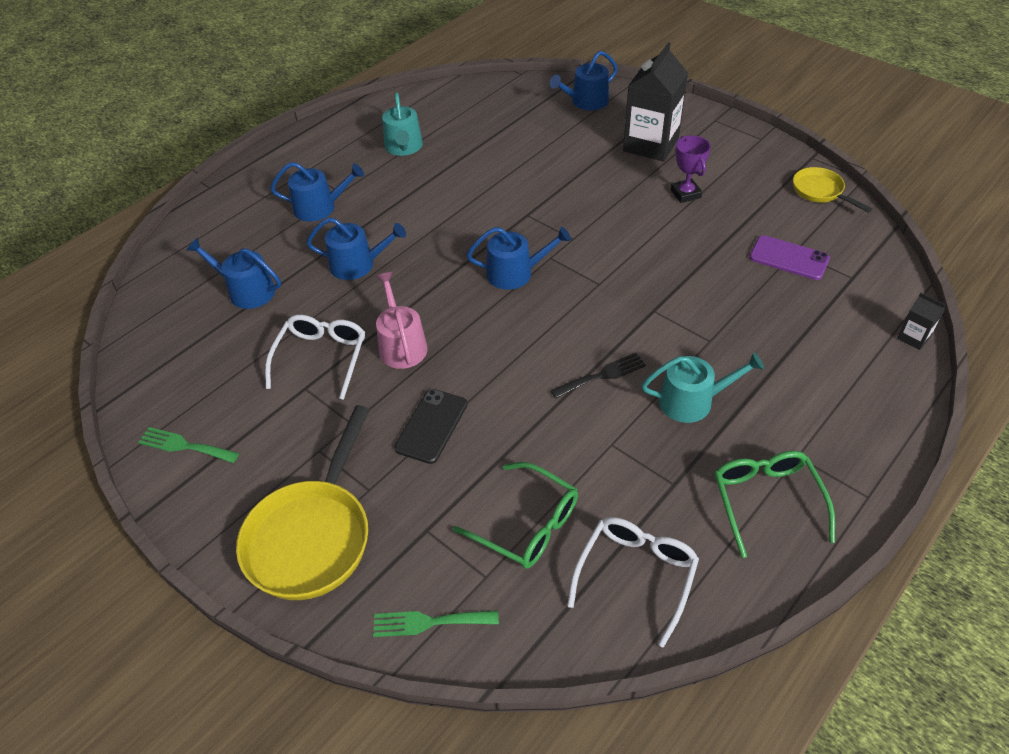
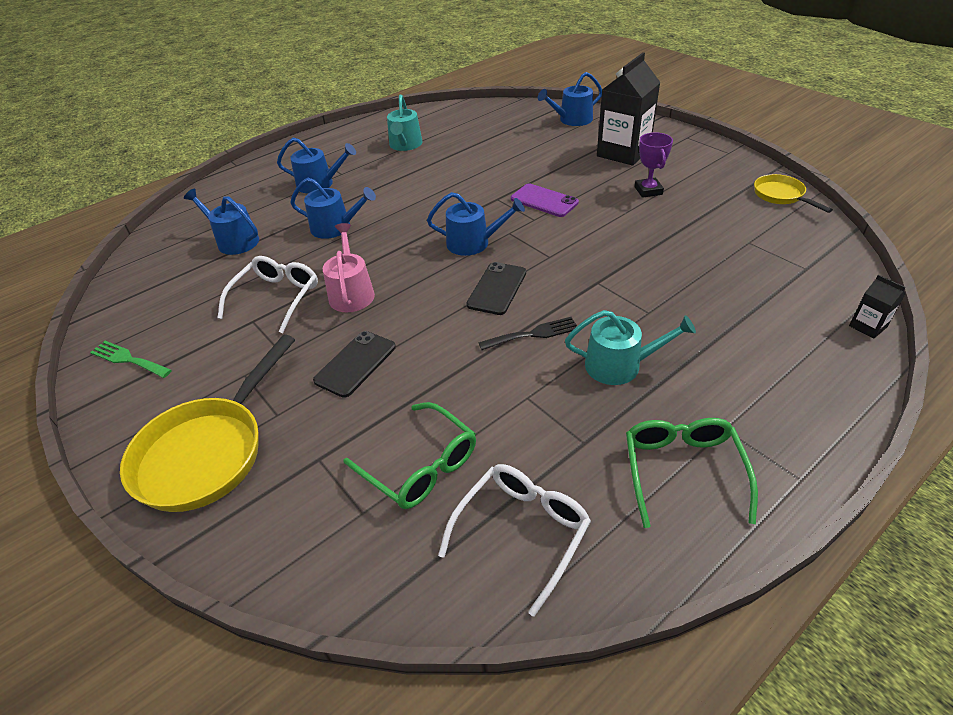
camera: 10 degrees right, 5 degrees down
green fork [373,611,499,637] -> none
purple phone [749,235,830,280] -> purple phone moved to [511,184,579,217]
none -> black phone [466,262,526,315]

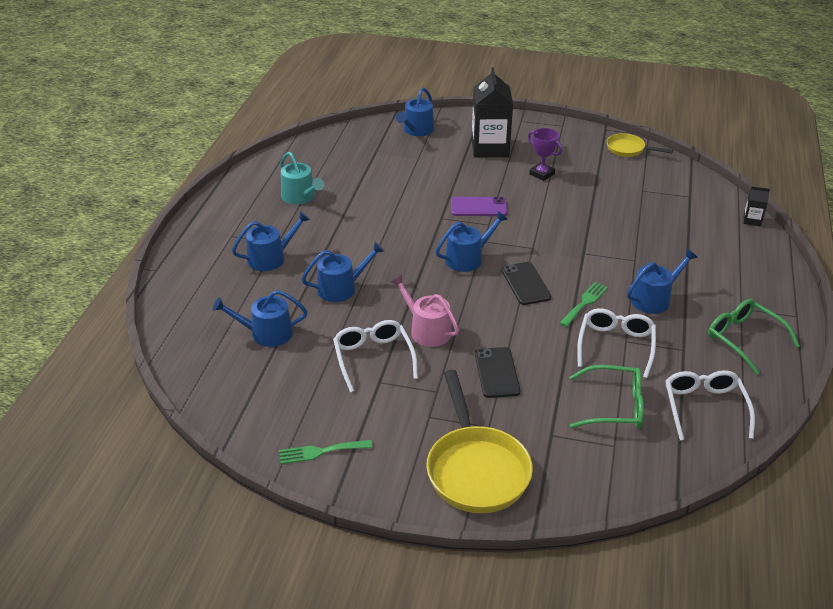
camera: 40 degrees left, 5 degrees down
black fork [478,317,577,350] -> green fork [560,282,608,327]
turquoise watering can [565,310,696,385] -> blue watering can [627,249,698,314]
none -> white glasses [577,308,656,378]

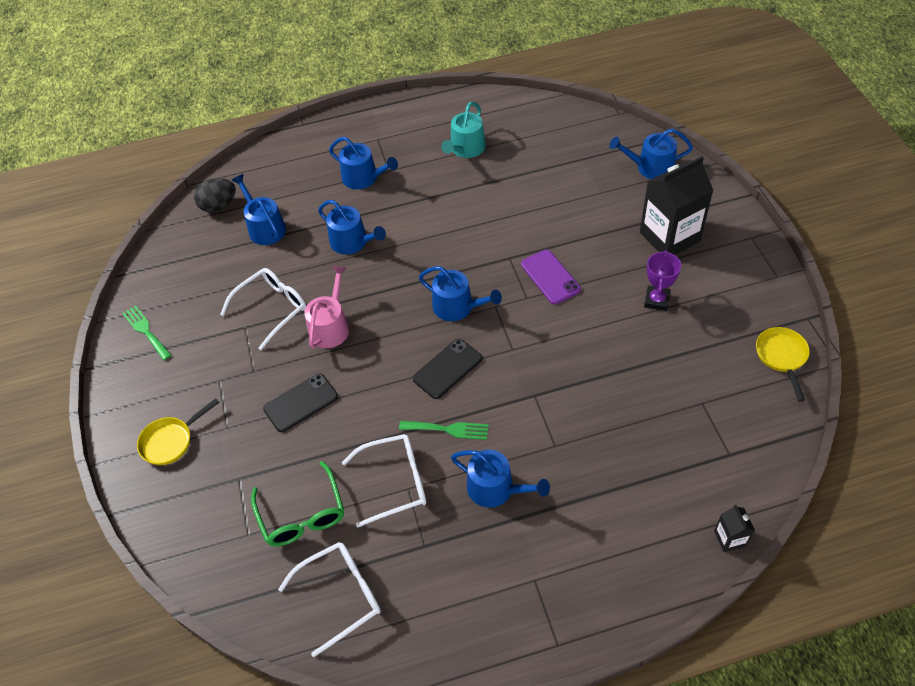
camera: 65 degrees right, 15 degrees up
yellow pan [426,370,533,513] -> yellow pan [137,398,219,465], size x0.54
green glasses [708,299,800,375] -> none
none -> black egg [194,178,236,212]

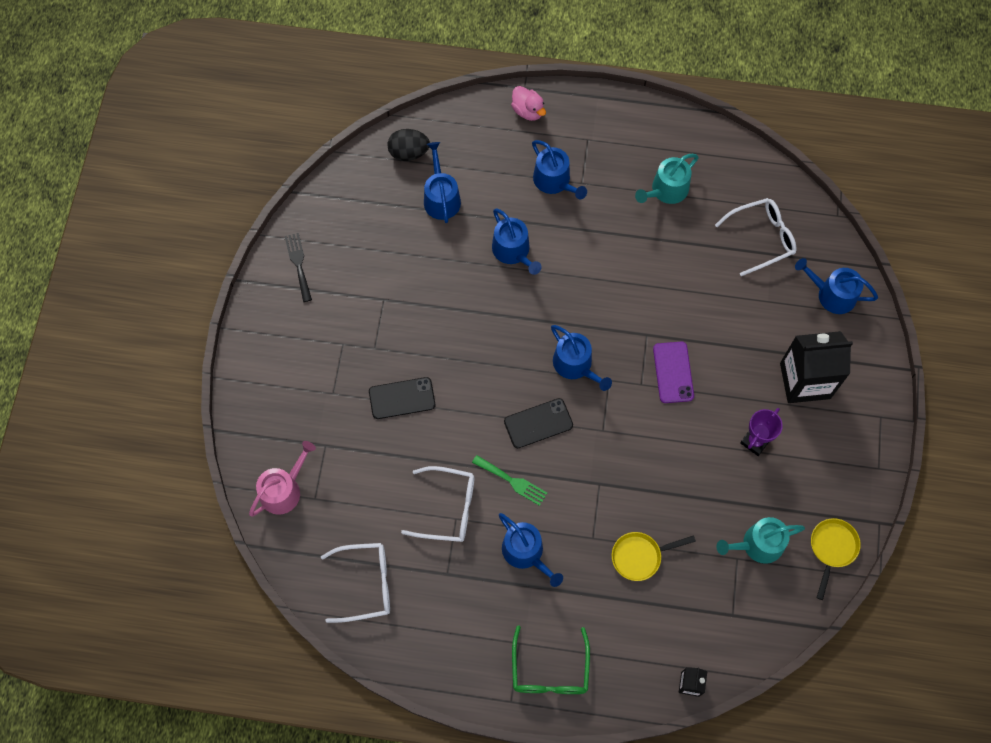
camera: 20 degrees right, 15 degrees up
green fork [122,305,171,360] -> black fork [285,233,312,302]
yellow pan [137,398,219,465] -> yellow pan moved to [612,532,696,581]
white glasses [220,268,306,350] -> white glasses moved to [715,198,797,276]
green glasses [251,461,344,547] -> green glasses moved to [512,625,590,694]
pink watering can [304,265,349,348] -> pink watering can moved to [249,441,316,517]
none -> pink duck [511,86,546,121]
none -> turquoise watering can [716,517,805,564]

